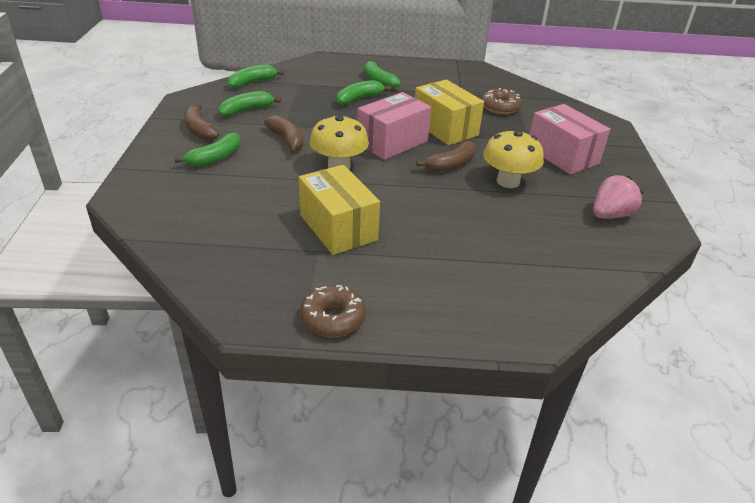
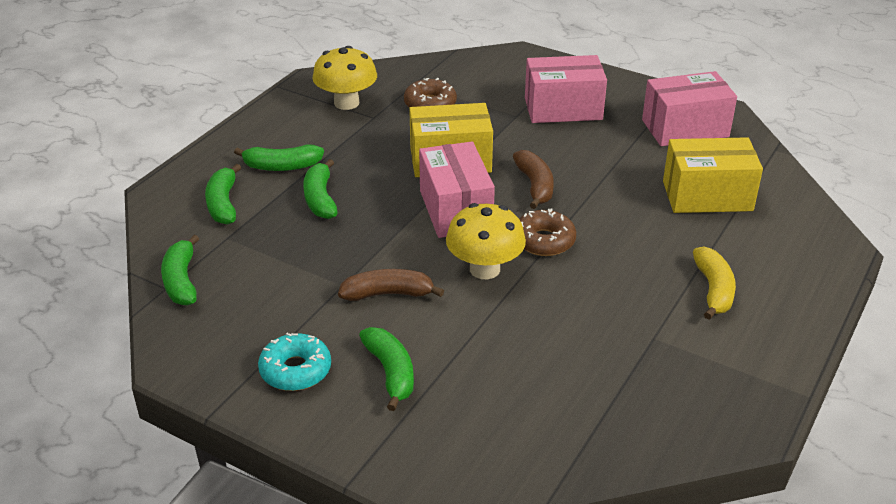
camera: 60 degrees left, 0 degrees up
brown banana [185,104,219,141] -> turquoise donut [258,333,331,391]
green banana [218,91,281,117] -> green banana moved to [205,164,241,225]
yellow box [299,165,380,255] -> yellow box moved to [663,137,763,213]
brown donut [300,285,366,337] -> brown donut moved to [519,209,576,256]
yellow mushroom [483,129,544,188] -> yellow mushroom moved to [312,46,377,110]
pink strawberry [593,175,643,219] -> pink box [642,71,737,146]
none -> yellow banana [693,247,736,320]

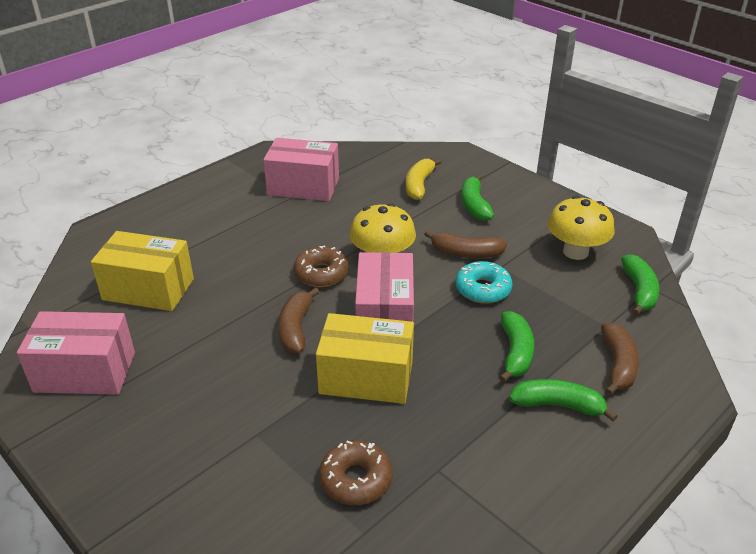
camera: 165 degrees left, 0 degrees up
green banana [205,164,241,225] -> brown banana [601,322,639,396]
turquoise donut [258,333,331,391] -> turquoise donut moved to [455,261,512,304]
yellow mushroom [312,46,377,110] -> yellow mushroom moved to [548,196,614,260]
pink box [525,55,607,123] -> pink box moved to [263,138,339,201]
yellow banana [693,247,736,320] -> yellow banana moved to [406,158,441,200]

